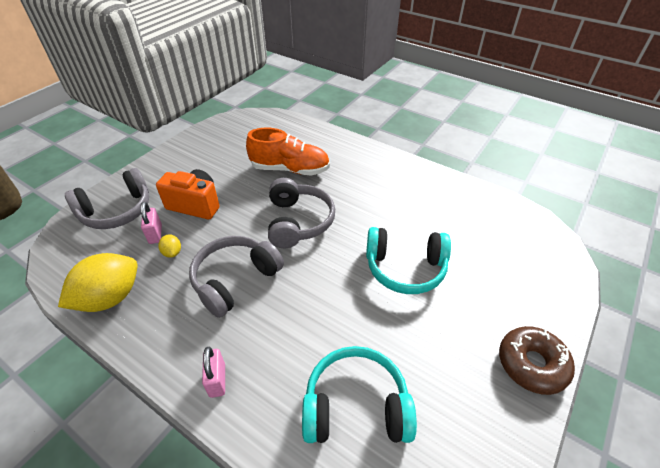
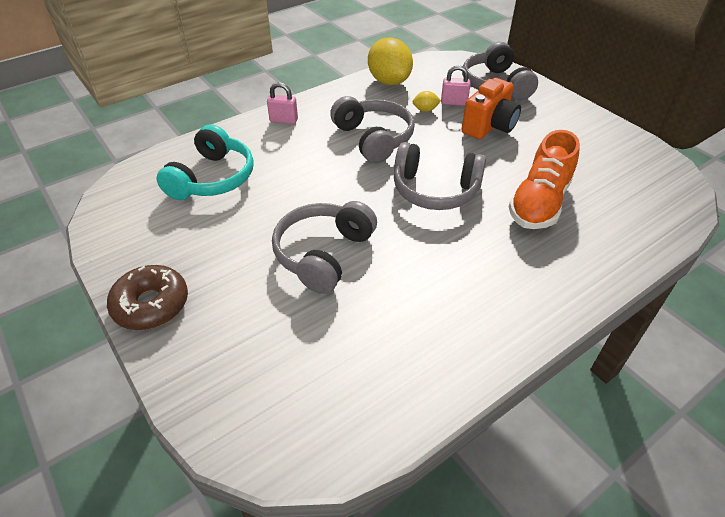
camera: 110 degrees right, 0 degrees up
turquoise headphones [366,227,451,294] -> grey headphones [272,201,377,294]

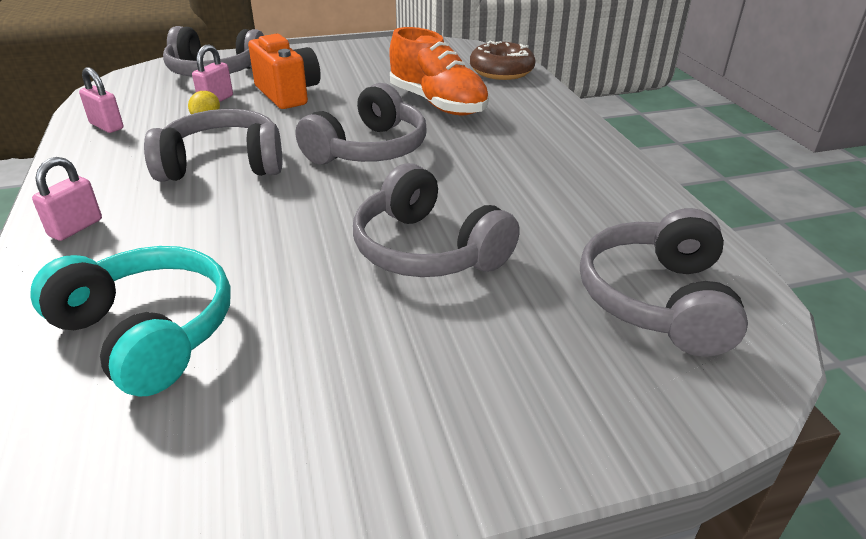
camera: 70 degrees left, 10 degrees down
brown donut [107,265,188,330] -> brown donut moved to [470,41,535,80]
yellow lemon [368,37,413,85] -> pink padlock [79,67,123,133]
none -> grey headphones [580,208,748,357]

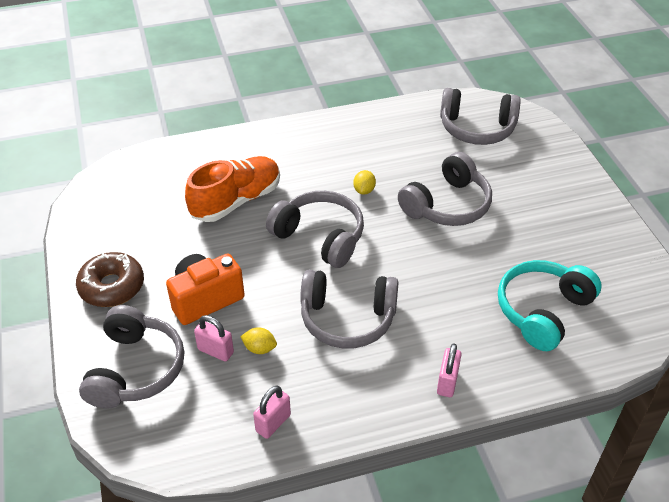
camera: 90 degrees left, 10 degrees up
pink padlock [32,157,102,241] -> pink padlock turned 75 degrees clockwise [437,343,462,397]
grey headphones [144,109,282,182] -> grey headphones turned 75 degrees counterclockwise [300,270,399,349]
brown donut [470,41,535,80] -> brown donut moved to [76,252,144,307]
none -> yellow lemon [353,170,376,195]

